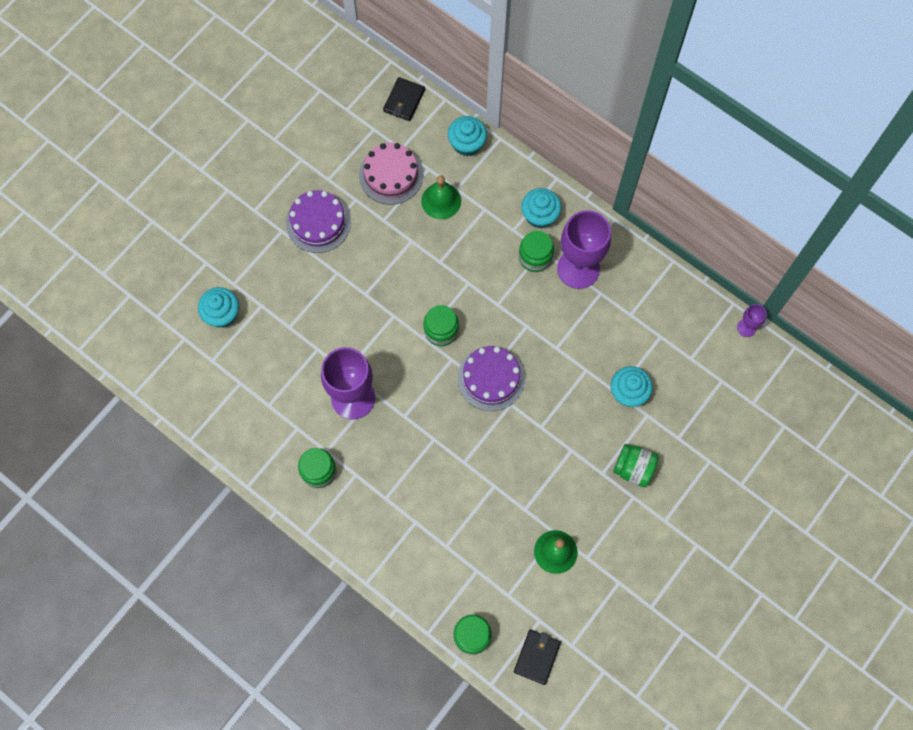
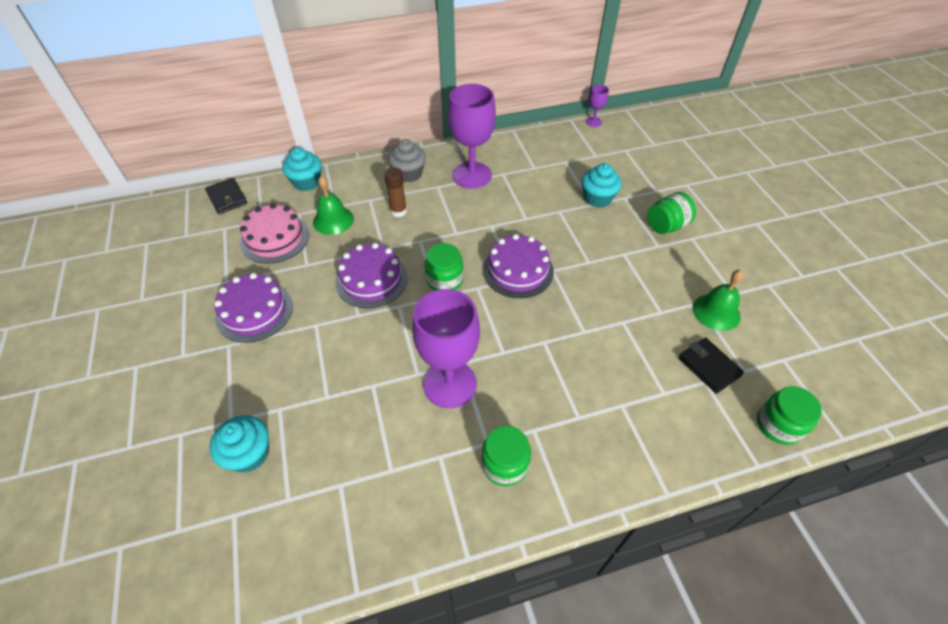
camera: 55 degrees left, 20 degrees down
black wallet [514,630,561,685] -> black wallet moved to [678,338,744,394]
green jar [519,231,554,272] -> none
turquoise cupcake [521,188,562,228] -> grey cupcake [388,139,426,182]
none -> purple cake [335,243,408,308]
none -> brown glue stick [384,168,407,217]

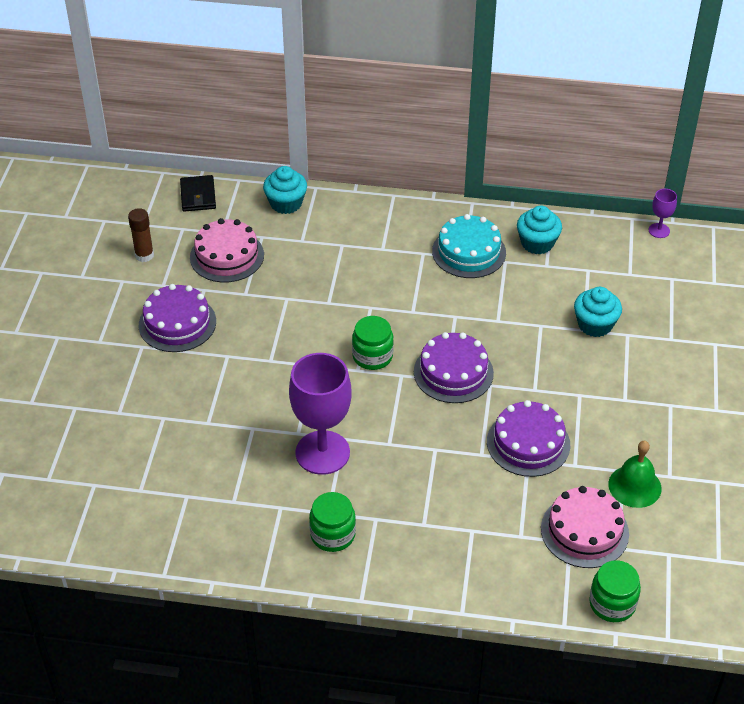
camera: 25 degrees right, 5 degrees down
turquoise cupcake [209,415,269,473] -> turquoise cupcake moved to [517,206,562,254]
green bell [313,176,354,235] -> none
purple cake [335,243,408,308] -> purple cake moved to [487,400,570,477]
brown glue stick [384,168,407,217] -> brown glue stick moved to [128,208,154,262]
grey cupcake [388,139,426,182] -> none
purple goblet [448,84,496,188] -> turquoise cake [432,214,506,278]
green jar [647,192,696,234] -> none
black wallet [678,338,744,394] -> pink cake [541,486,629,568]

